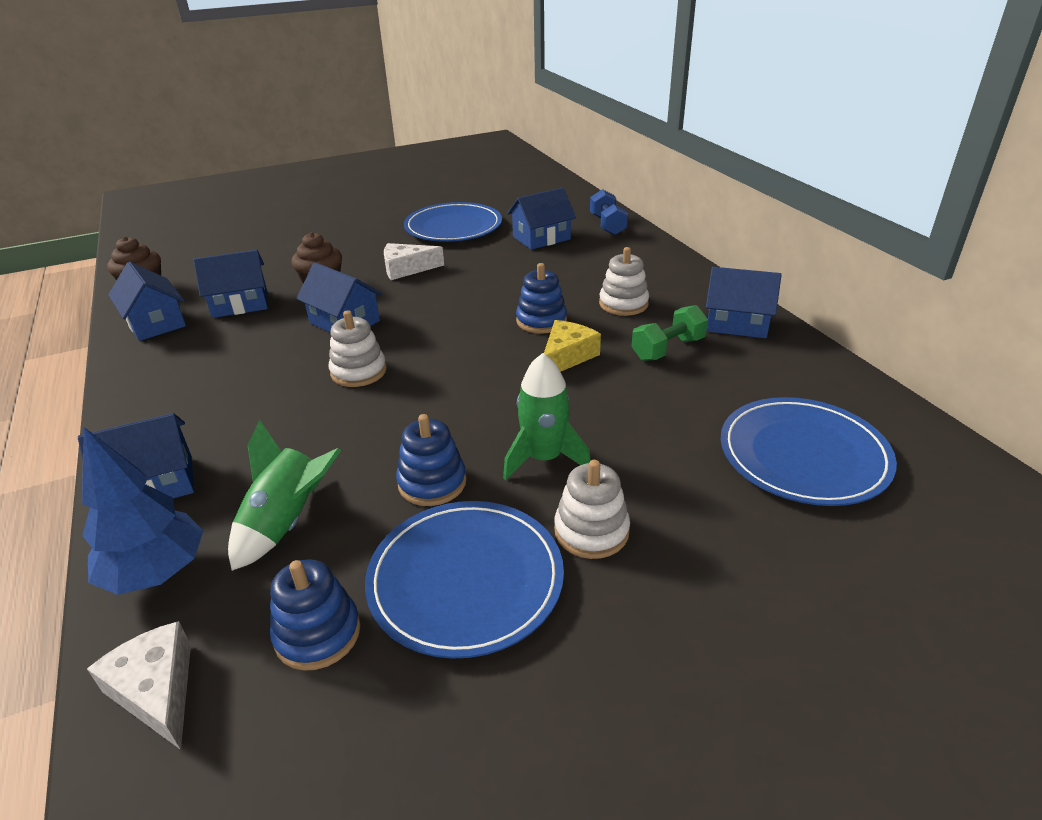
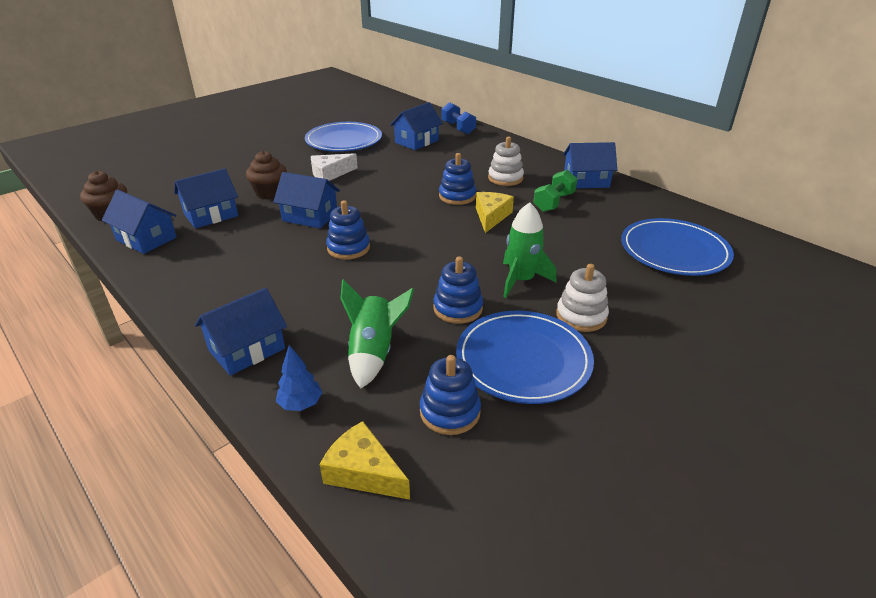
camera: 20 degrees left, 0 degrees up
blue tree [82,427,203,595] -> blue tree [276,345,322,411], size x0.55
white cheese [87,621,191,750] -> yellow cheese [320,421,410,500]
white stacking toy [329,310,387,387] -> blue stacking toy [326,200,370,260]

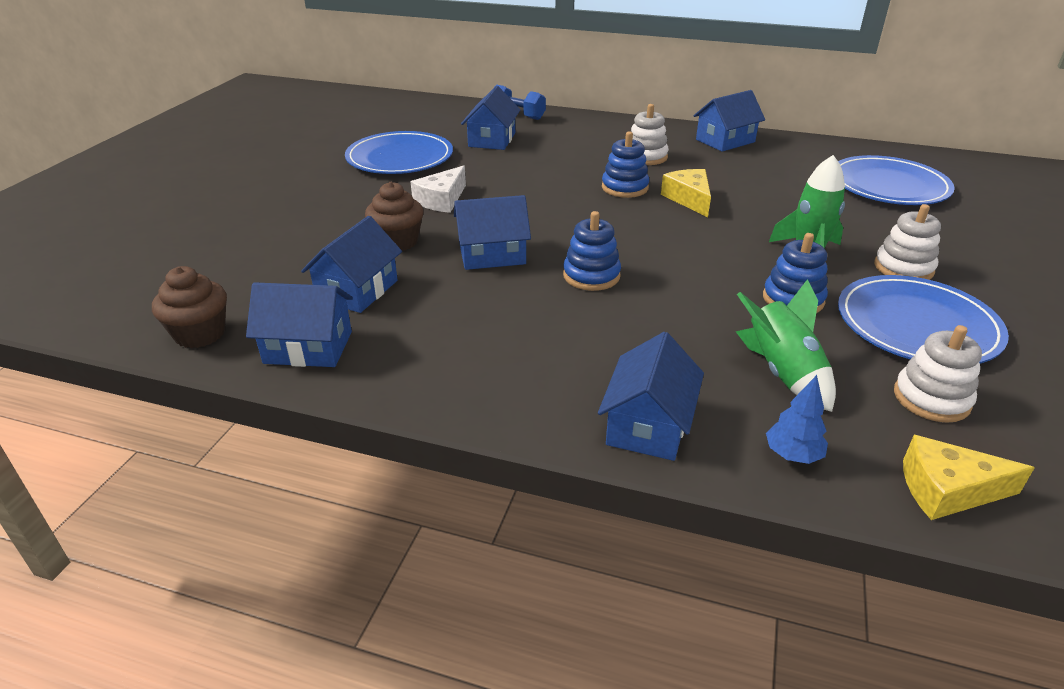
camera: 30 degrees left, 0 degrees up
blue stacking toy [420,355,481,435] -> white stacking toy [894,325,982,423]
green dumbbell [533,170,577,212] -> none

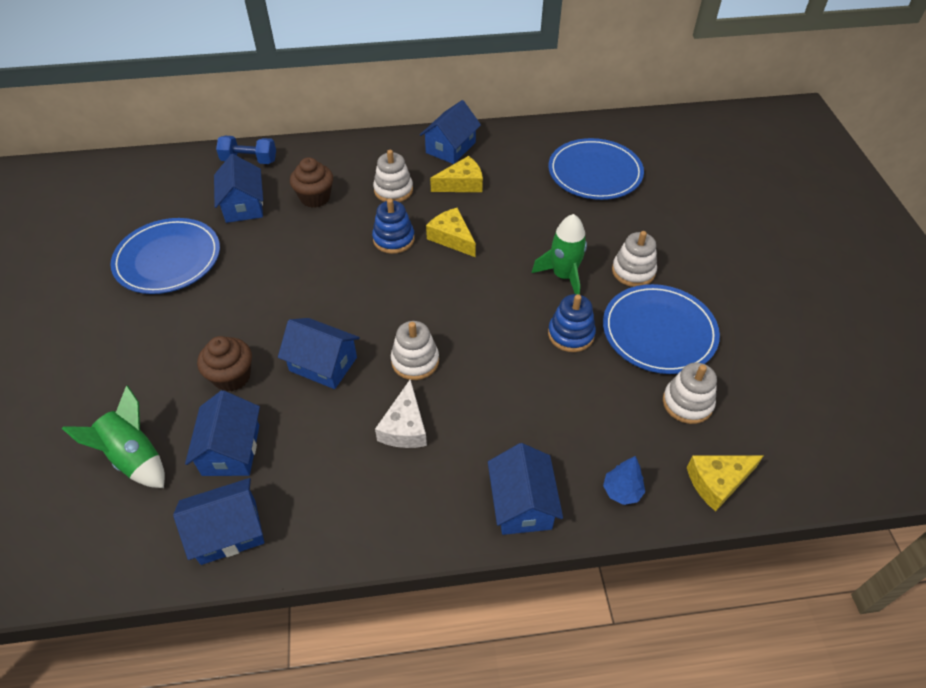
camera: 25 degrees left, 15 degrees up
brown cupcake [152,266,227,348] -> brown cupcake moved to [290,157,333,208]
white cheese [411,165,466,213] -> white cheese moved to [375,379,427,448]
blue house [454,195,531,270] -> blue house turned 60 degrees clockwise [278,318,360,389]
blue stacking toy [563,211,621,291] -> white stacking toy [391,321,439,380]
green rocket [735,279,836,412] -> green rocket moved to [62,385,165,488]
none -> yellow cheese [430,156,483,192]

